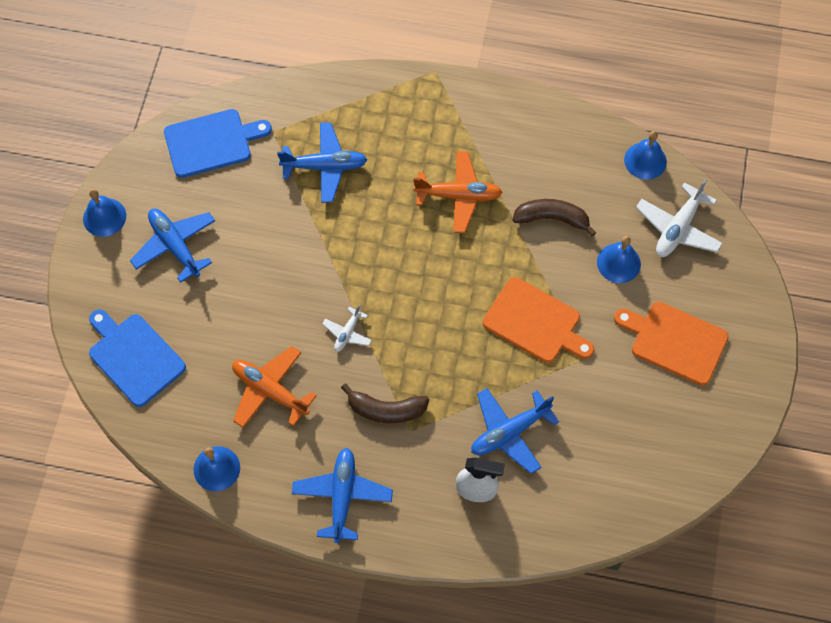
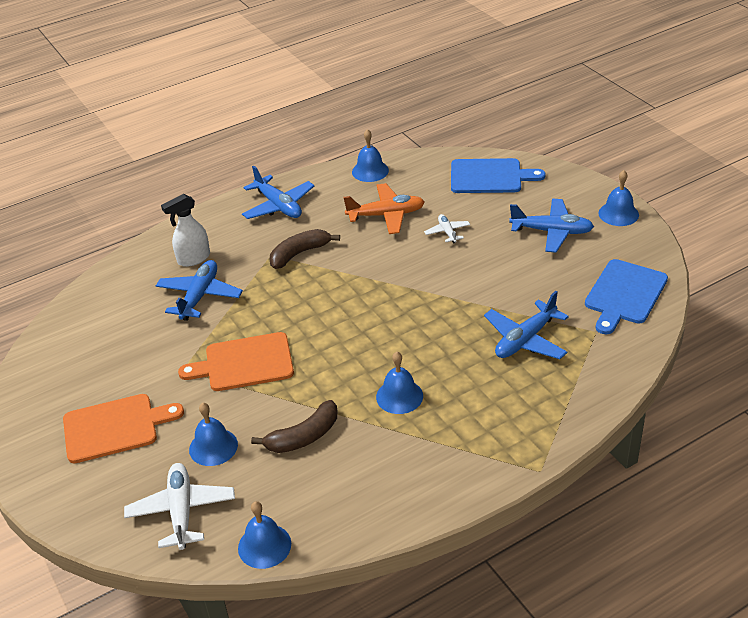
camera: 140 degrees right, 25 degrees down
white plane [322,304,372,352] -> white plane moved to [424,214,470,244]
orange plane [413,151,503,233] -> blue bell [376,352,423,414]

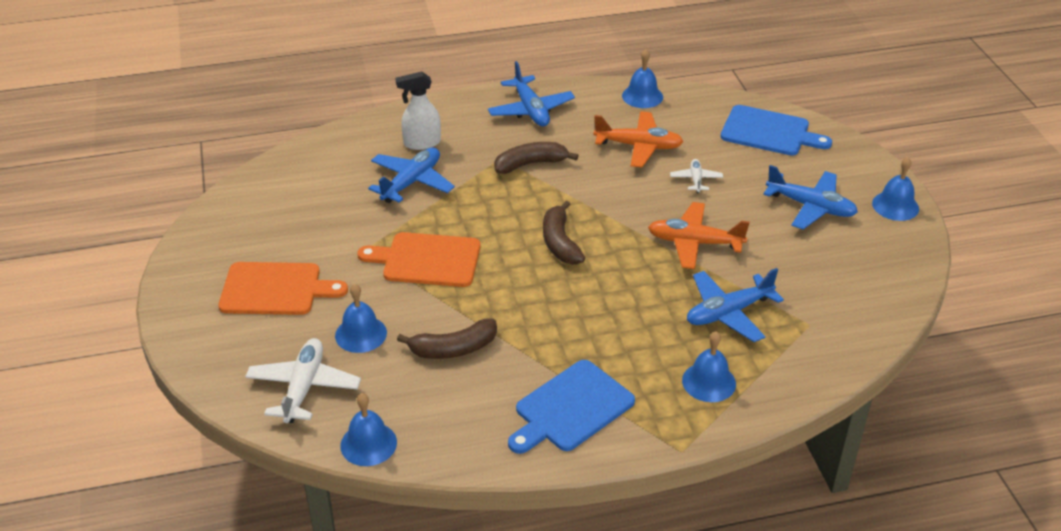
camera: 15 degrees right, 0 degrees up
blue bell [376,352,423,414] -> blue bell moved to [682,331,736,402]
blue cutting board [585,259,668,334] -> blue cutting board moved to [508,360,635,454]
none -> brown banana [543,201,585,265]
none -> orange plane [648,202,750,269]

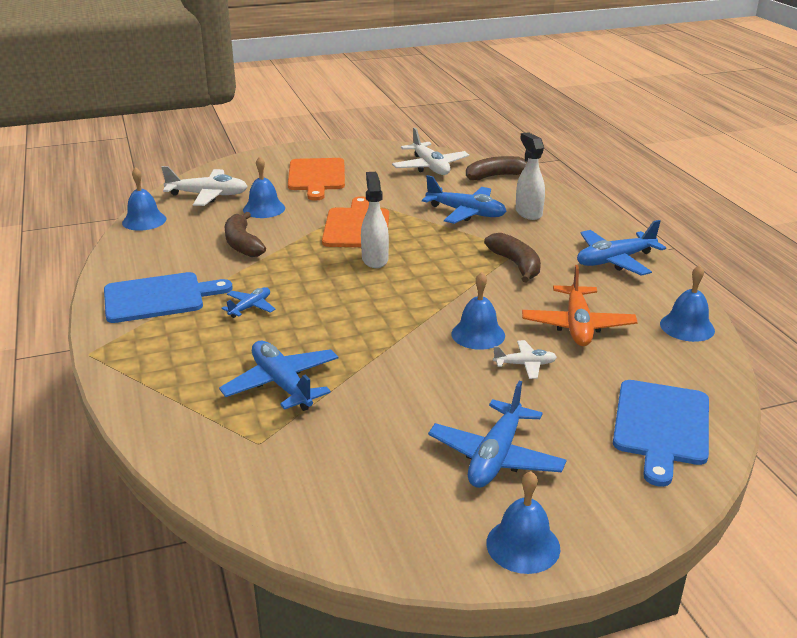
camera: 85 degrees right, 10 degrees down
blue cutting board [508,360,635,454] -> blue cutting board turned 120 degrees clockwise [104,272,233,323]
brown banana [543,201,585,265] -> brown banana moved to [466,156,527,180]
orange plane [648,202,750,269] -> none
blue bell [682,331,736,402] -> blue bell moved to [451,272,505,350]
none -> blue plane [221,287,276,318]
none -> white spray bottle [361,172,389,268]
none -> white plane [392,127,469,175]

